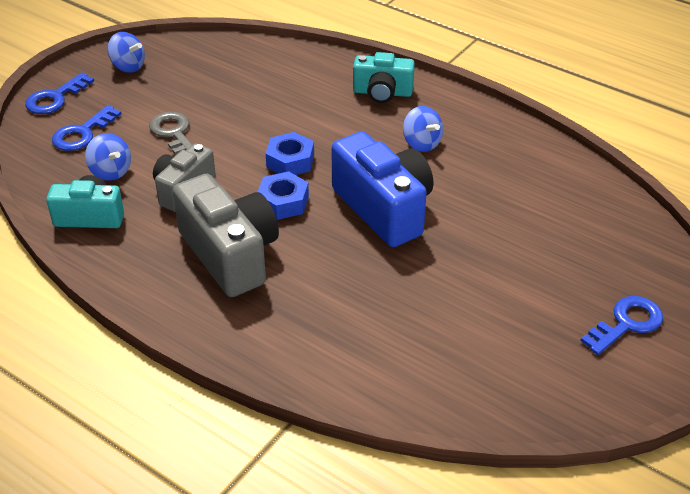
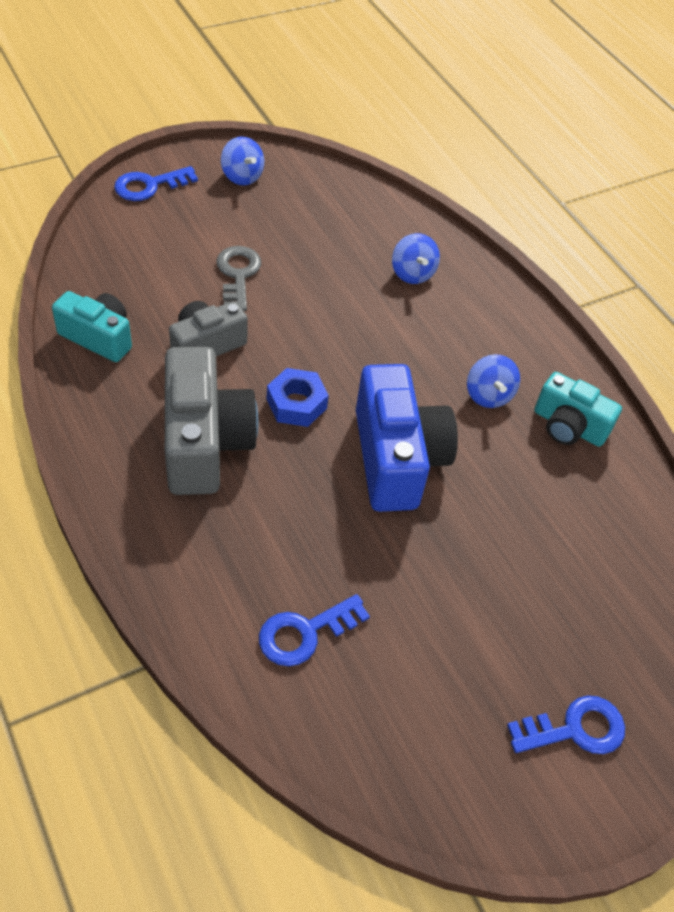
camera: 20 degrees right, 10 degrees up
blue key [52,105,121,151] -> blue key moved to [259,594,370,666]
blue spinning top [85,133,131,181] -> blue spinning top moved to [392,233,440,284]
blue nut [266,132,314,175] -> none
turquoise camera [353,52,415,103] -> turquoise camera moved to [534,372,622,447]

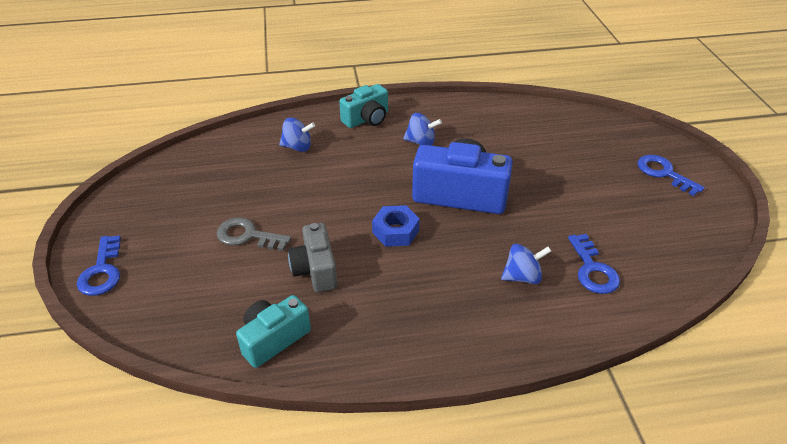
camera: 65 degrees left, 10 degrees down
grey camera [165,347,259,495] -> none
blue spinning top [221,136,264,185] -> blue spinning top moved to [501,244,551,284]
blue key [507,695,625,754] -> blue key turned 45 degrees counterclockwise [638,155,705,196]
turquoise camera [534,372,622,447] -> turquoise camera moved to [339,84,388,128]

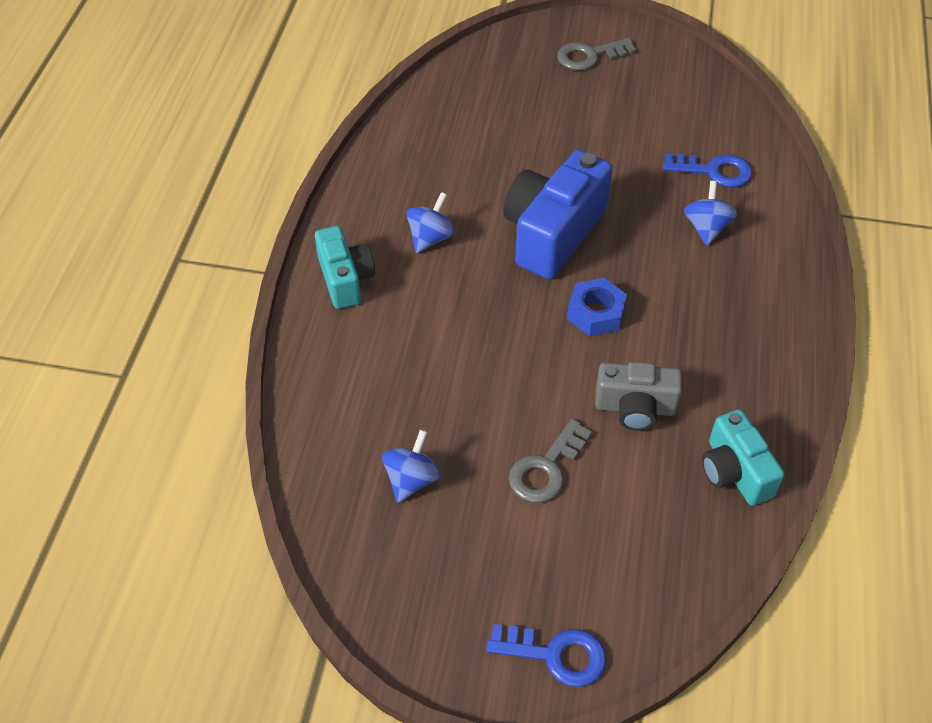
camera: 70 degrees left, 10 degrees up
blue spinning top [279,118,315,152] -> blue spinning top moved to [382,430,441,503]
blue key [638,155,705,196] -> grey key [557,38,637,70]

